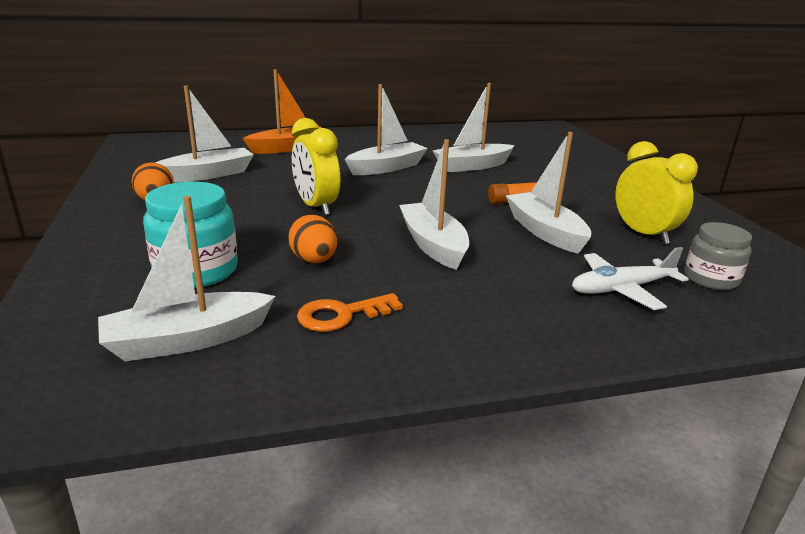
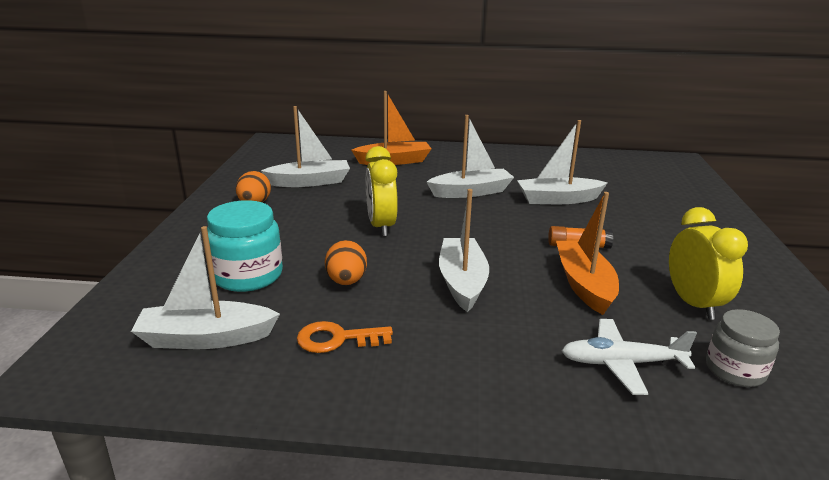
camera: 20 degrees right, 0 degrees up
white boat [506,132,591,254] -> orange boat [556,192,619,315]

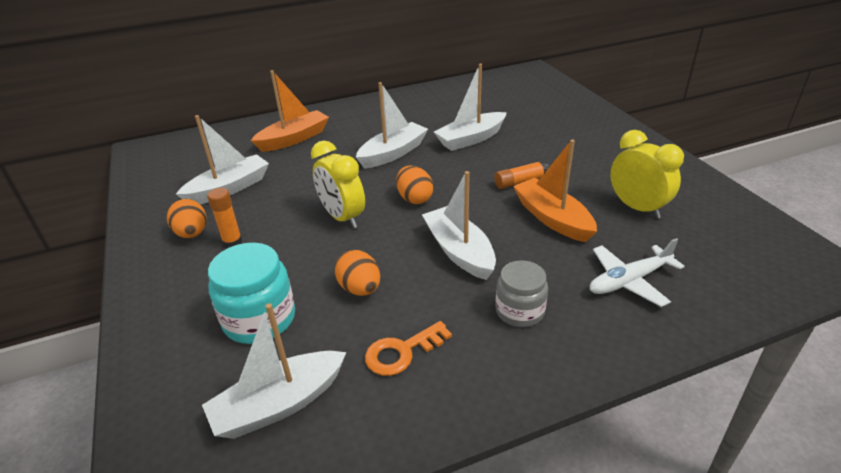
camera: 25 degrees left, 10 degrees up
grey jar [706,309,780,387] -> grey jar moved to [496,260,548,327]
none -> orange glue stick [207,188,242,248]
none -> orange egg [396,166,433,204]

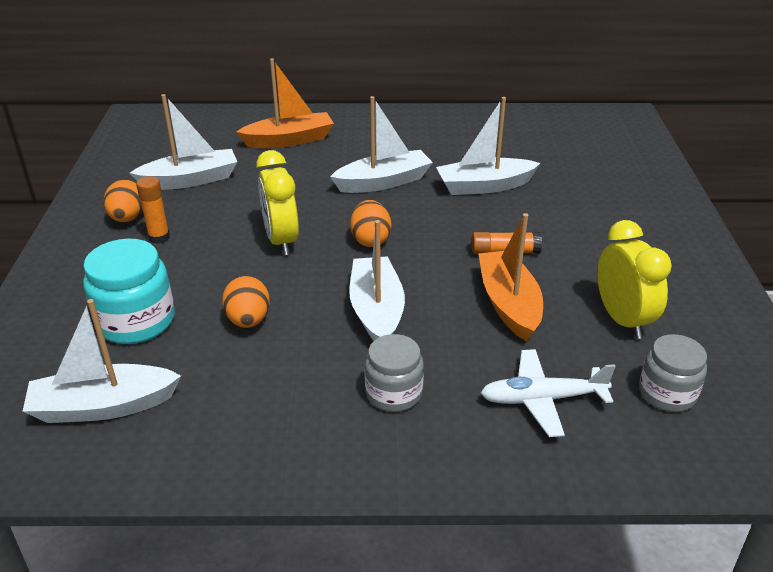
camera: 20 degrees right, 0 degrees up
orange key [365,321,452,376] -> none
none -> grey jar [639,334,707,412]

